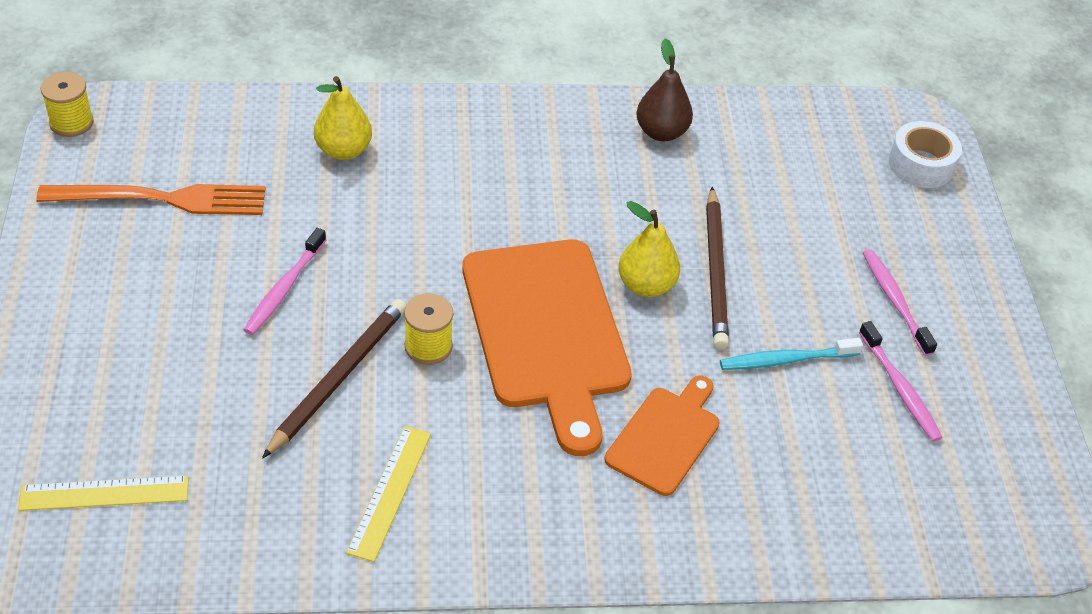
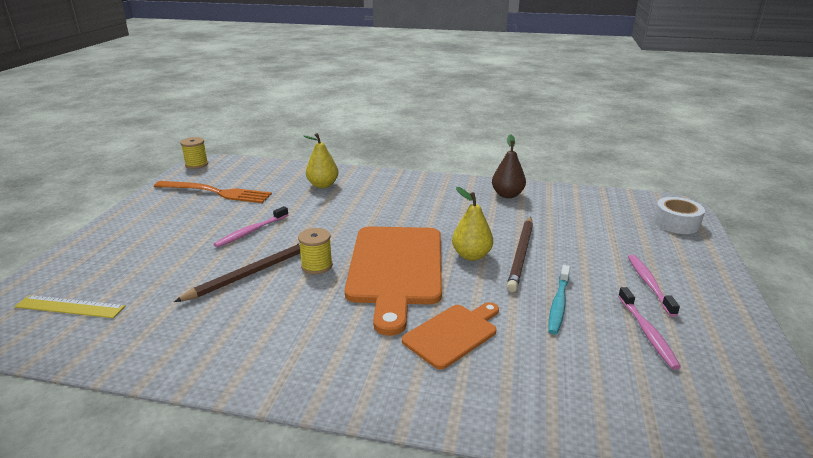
camera: 20 degrees right, 20 degrees down
yellow ruler [346,426,431,562] -> none
turquoise toothbrush [720,338,863,370] -> turquoise toothbrush turned 75 degrees counterclockwise [548,265,570,335]

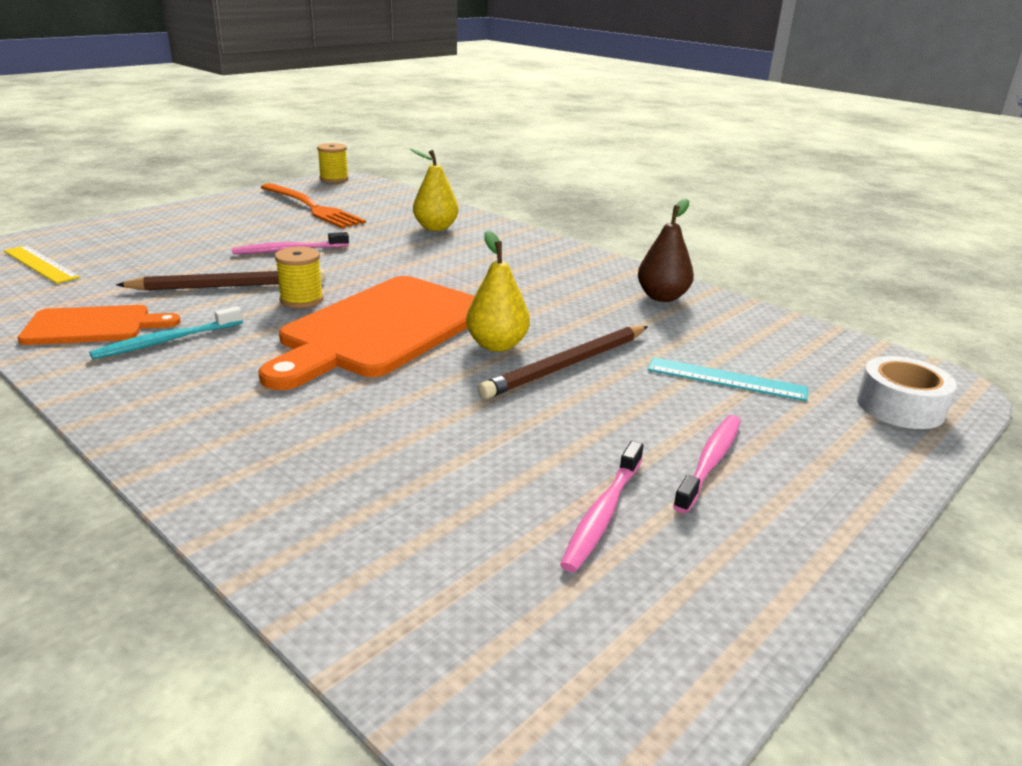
camera: 30 degrees right, 0 degrees up
orange cutting board [402,302,499,370] -> orange cutting board moved to [18,305,181,345]
turquoise toothbrush [548,265,570,335] -> turquoise toothbrush moved to [89,306,243,359]
none -> turquoise ruler [648,357,808,401]

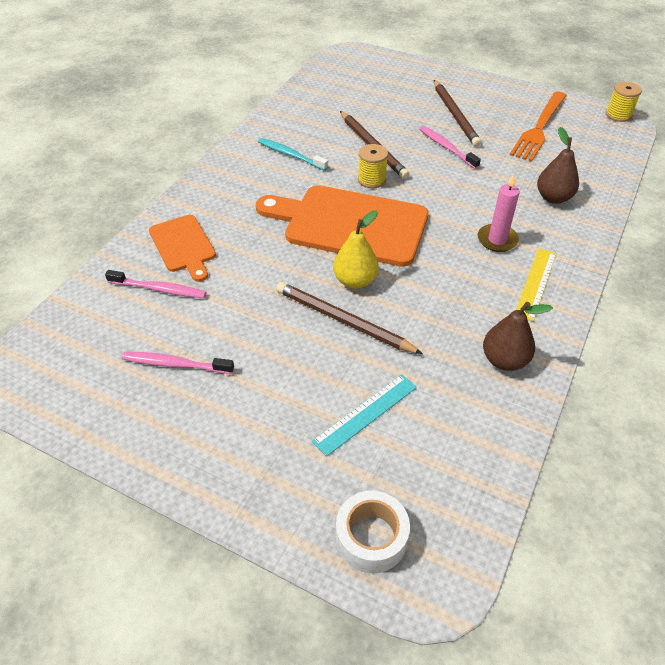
camera: 75 degrees right, 20 degrees up
yellow ruler [3,245,80,284] -> yellow ruler moved to [516,248,556,321]
orange cutting board [18,305,181,345] -> orange cutting board moved to [149,215,216,282]
yellow pear [410,149,459,231] -> brown pear [537,127,579,204]
turquoise ruler [648,357,808,401] -> turquoise ruler turned 45 degrees clockwise [312,374,417,456]
pink toothbrush [673,415,741,513] -> pink toothbrush moved to [105,270,206,298]
none -> brown pencil [434,80,481,147]
none -> pink candle [478,174,520,252]

